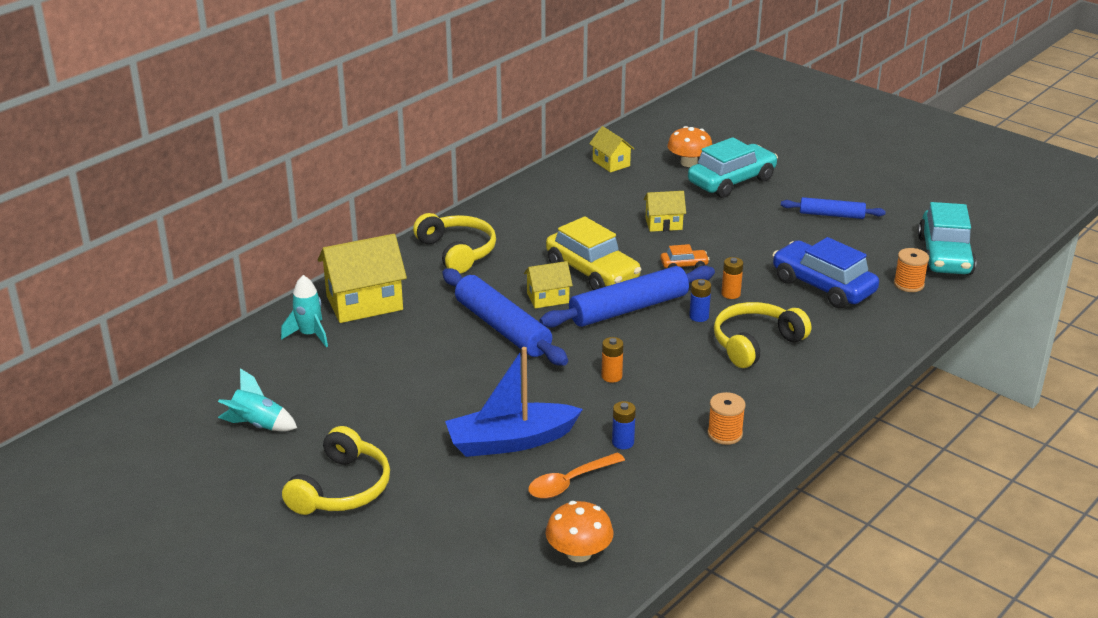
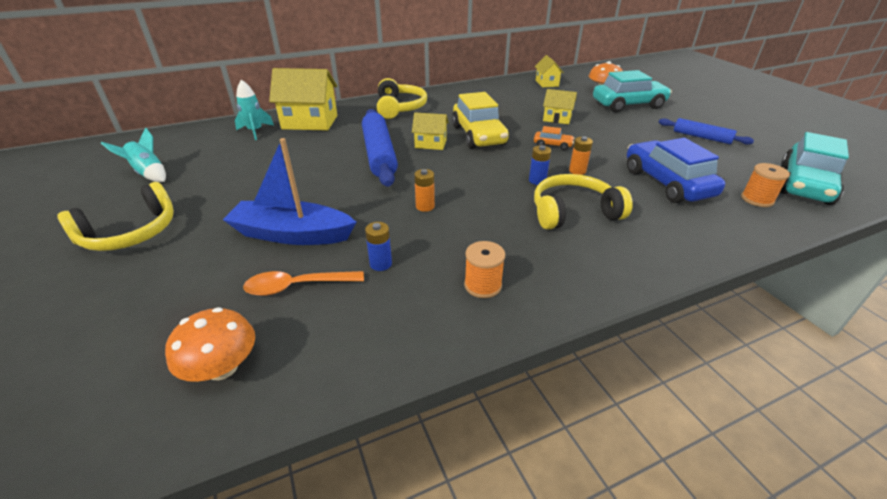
camera: 25 degrees right, 5 degrees up
blue rolling pin [539,266,715,328] -> none

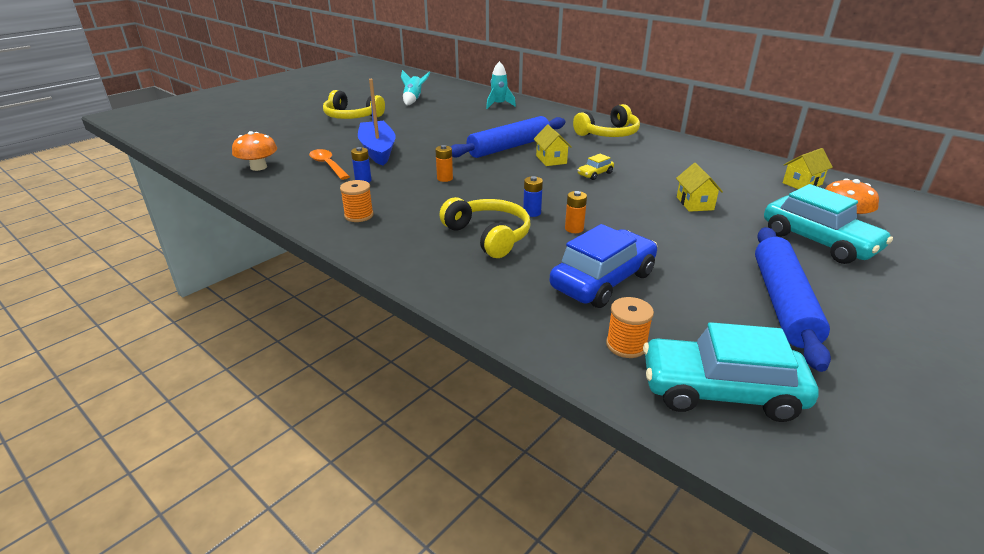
camera: 65 degrees right, 5 degrees down
yellow house [269,68,337,131] -> none
yellow car [452,92,509,149] -> yellow car [578,154,614,180], size x0.45
orange car [534,126,575,150] -> none
blue rolling pin [659,118,754,145] -> blue rolling pin [755,227,831,372], size x1.74

